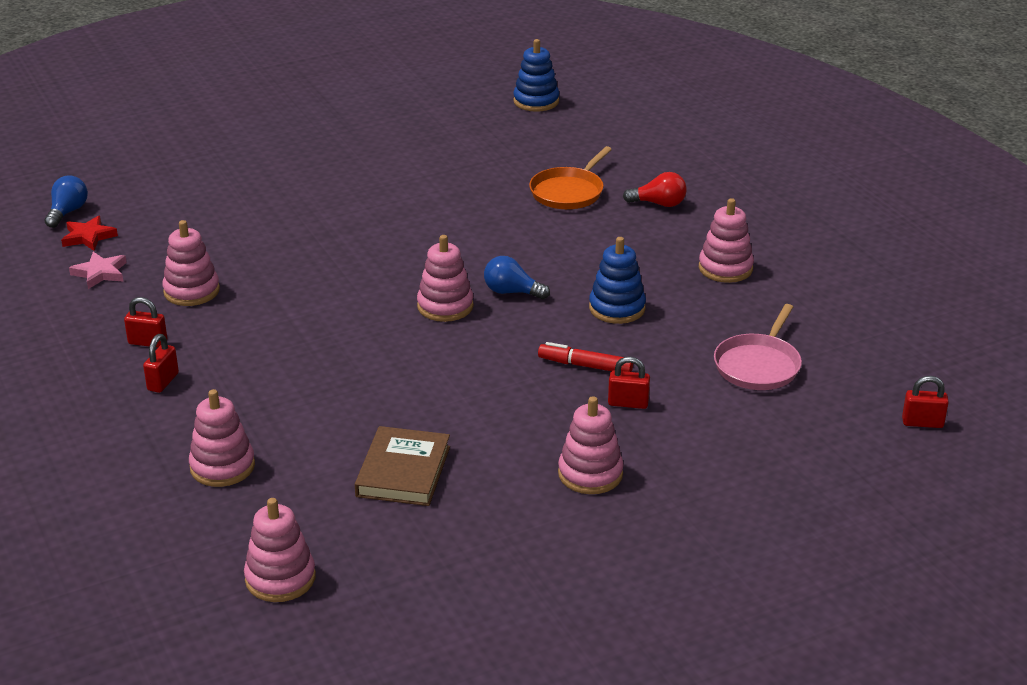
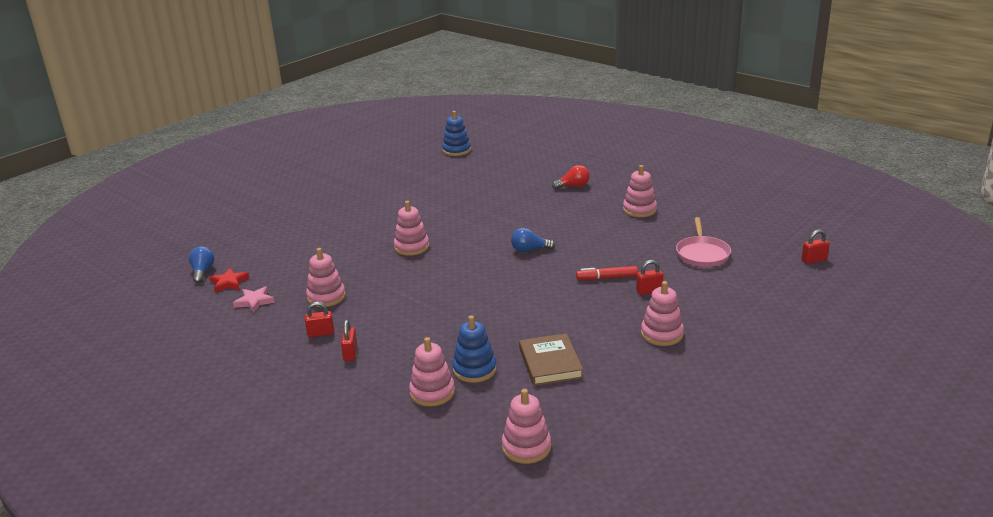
camera: 20 degrees left, 5 degrees down
pink stacking toy [417,235,474,322] -> pink stacking toy moved to [394,201,429,256]
orange pan [529,146,612,209] -> none
blue stacking toy [589,237,646,324] -> blue stacking toy moved to [453,315,497,383]

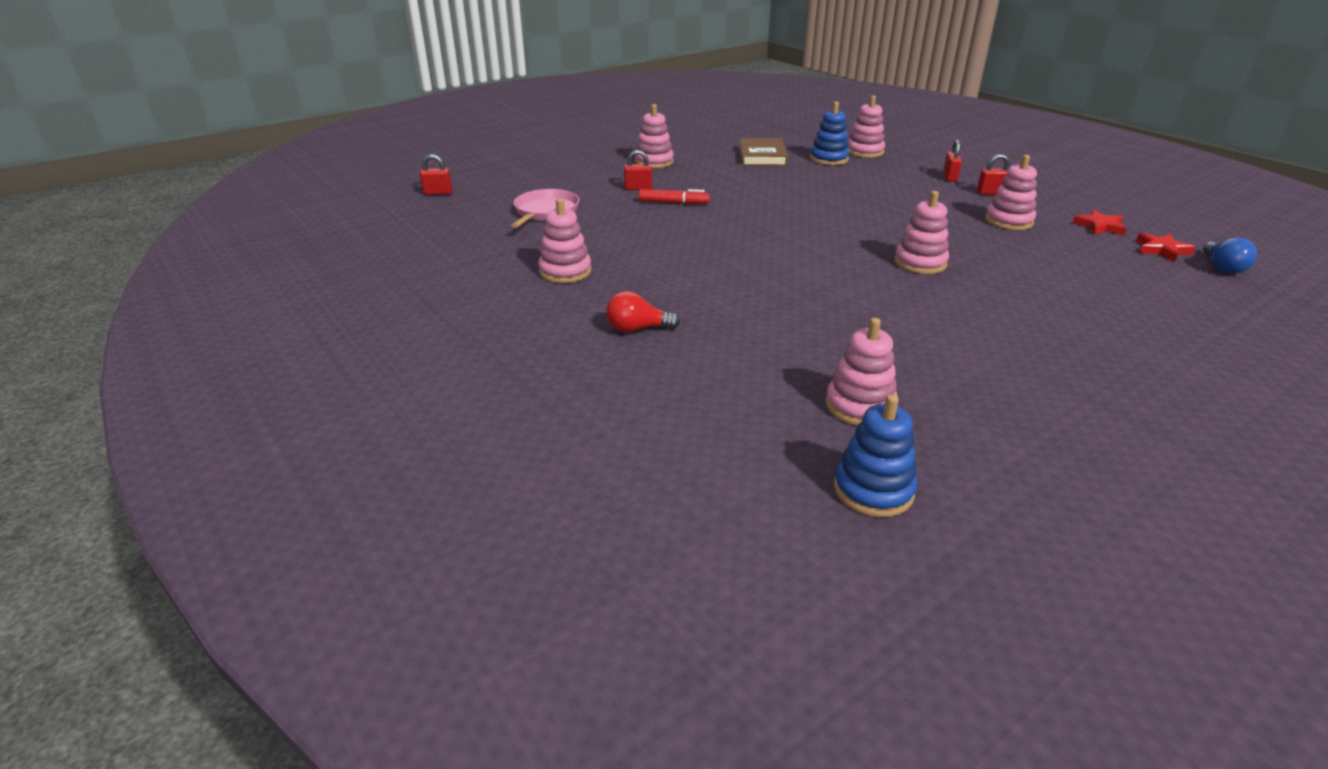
camera: 170 degrees left, 5 degrees up
pink star [233,286,275,313] -> red star [1072,209,1127,235]
pink stacking toy [502,389,551,464] -> pink stacking toy moved to [825,318,898,426]
blue light bulb [511,228,555,252] -> none

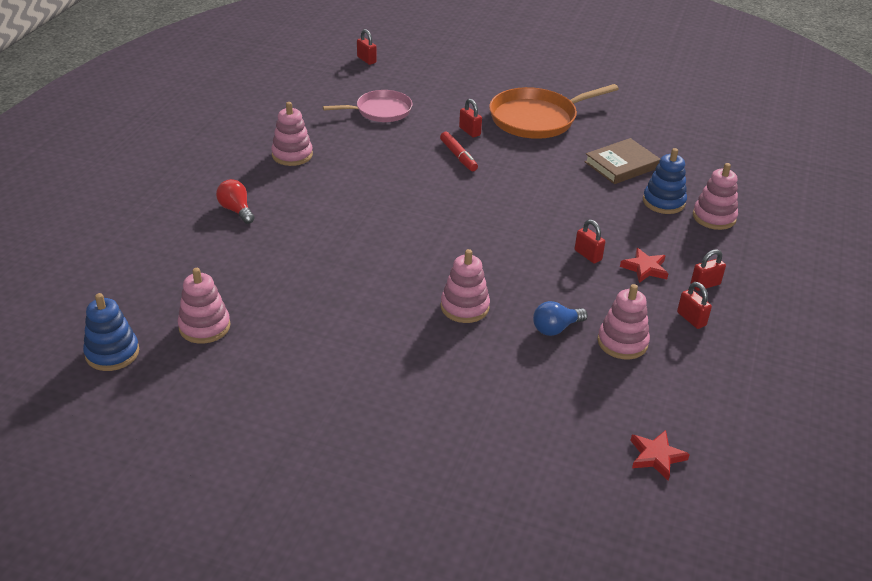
camera: 55 degrees right, 5 degrees up
pink stacking toy [635,104,674,168] -> orange pan [489,84,619,139]
red star [1072,209,1127,235] -> red star moved to [620,248,668,283]
blue light bulb [1203,237,1257,274] -> blue light bulb moved to [533,301,587,336]
none -> red padlock [575,219,605,264]

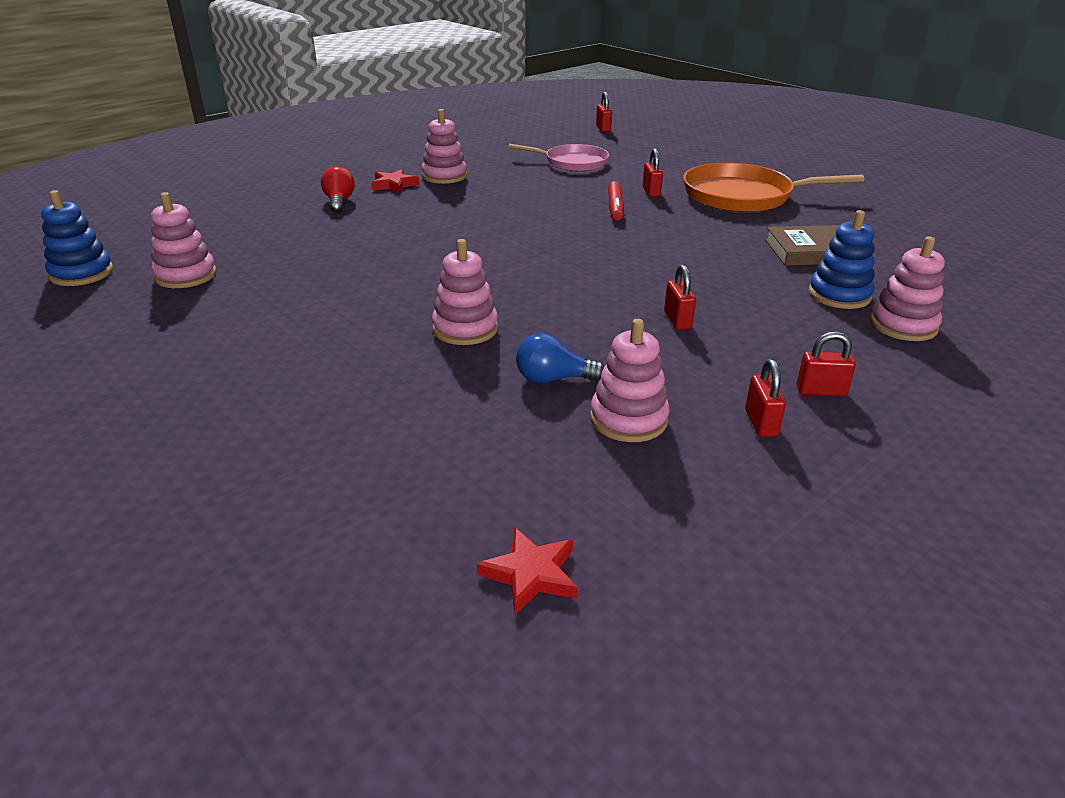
camera: 30 degrees right, 5 degrees down
red star [620,248,668,283] -> red star moved to [371,169,419,193]

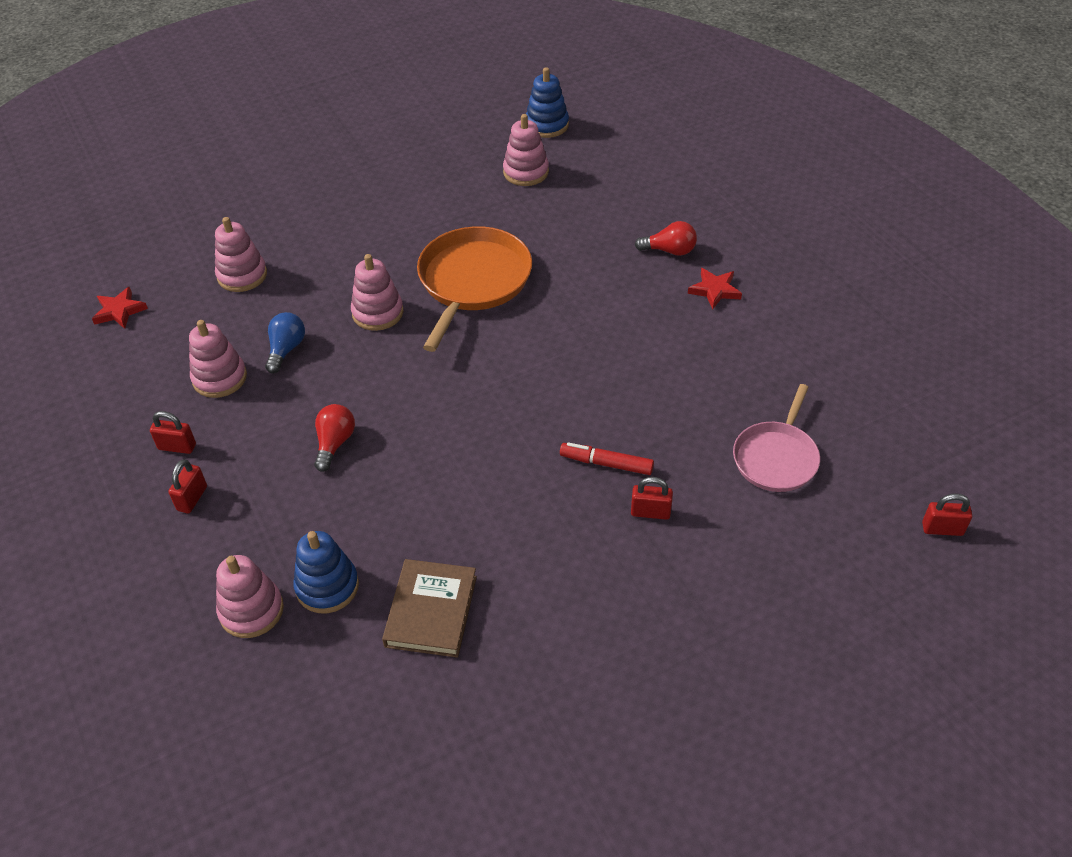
camera: 105 degrees right, 15 degrees up
pink stacking toy [422,109,467,184] -> pink stacking toy moved to [215,217,267,292]
red padlock [664,265,696,330] -> red light bulb [314,404,355,472]
orange pan [683,163,864,212] -> orange pan moved to [417,226,532,352]

